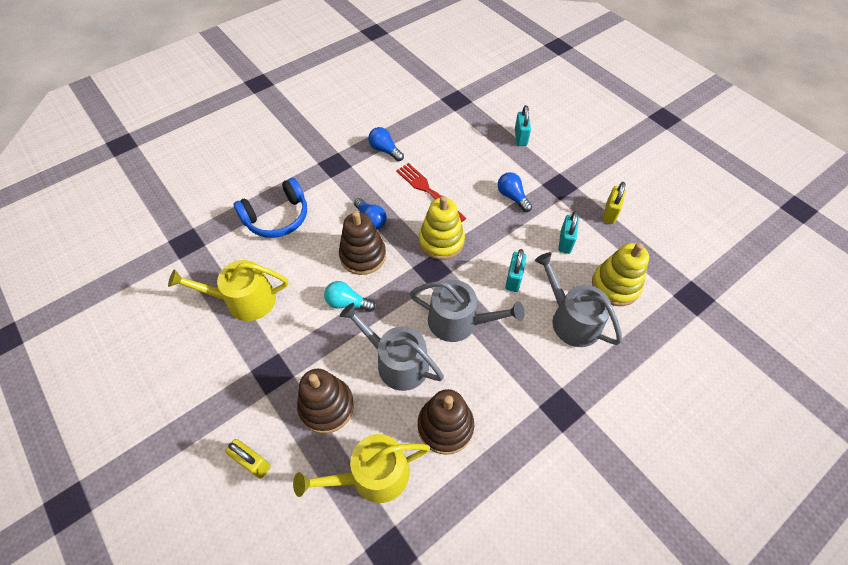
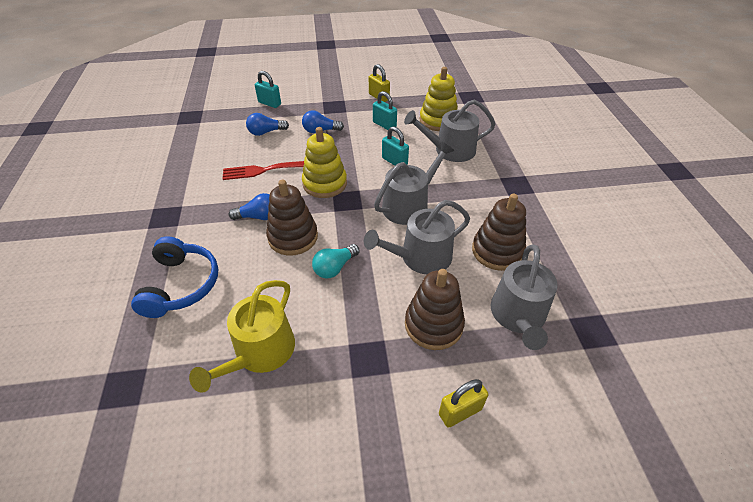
camera: 60 degrees left, 10 degrees down
yellow watering can [293,434,430,503] -> grey watering can [491,244,558,350]
blue light bulb [368,127,404,161] -> blue light bulb moved to [246,113,289,136]

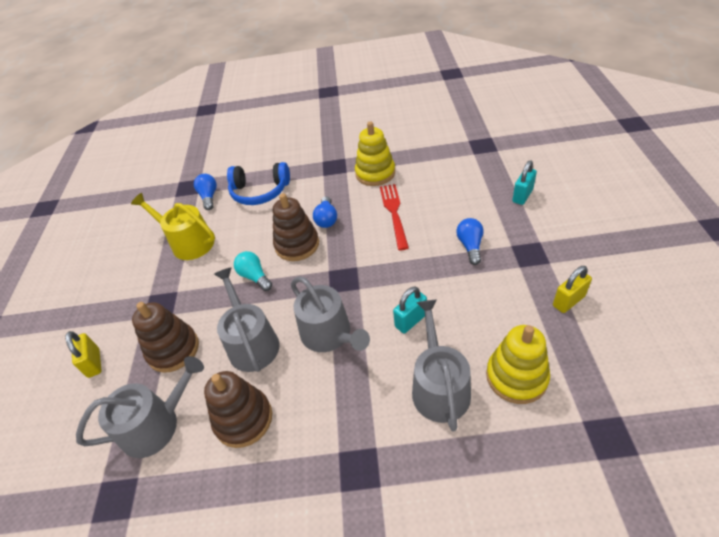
camera: 100 degrees right, 0 degrees up
blue light bulb [246,113,289,136] -> blue light bulb moved to [194,174,217,210]
yellow stacking toy [302,127,347,198] -> yellow stacking toy moved to [355,121,395,186]
turquoise padlock [373,91,397,130] -> none
grey watering can [491,244,558,350] -> grey watering can turned 135 degrees clockwise [76,356,204,458]

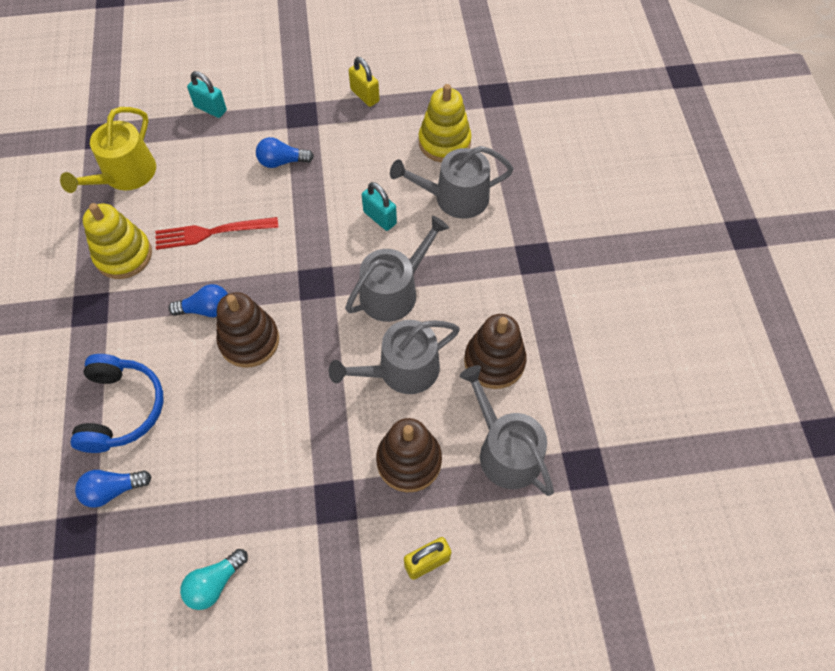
camera: 100 degrees left, 15 degrees up
yellow watering can [131,193,215,260] -> yellow watering can moved to [60,107,156,193]
turquoise light bulb [234,251,272,291] -> turquoise light bulb moved to [180,549,248,610]

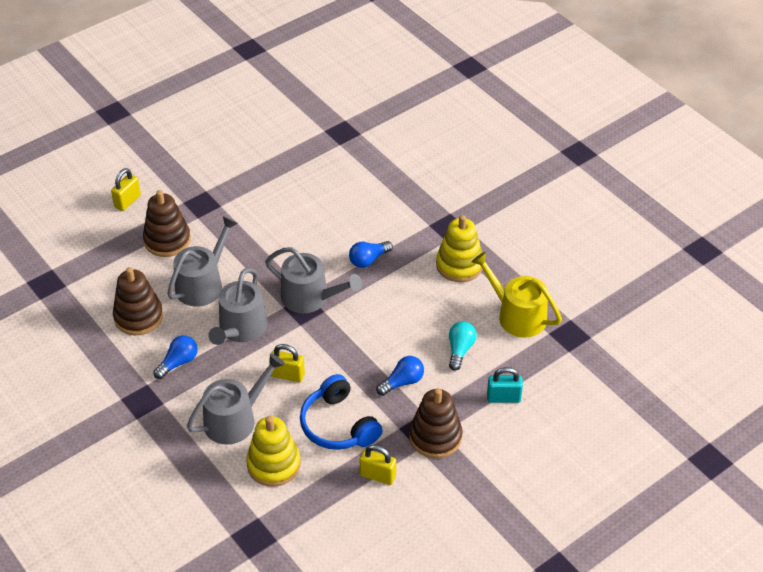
camera: 150 degrees right, 15 degrees down
yellow watering can [60,107,156,193] -> yellow watering can turned 45 degrees counterclockwise [471,252,562,337]
blue headphones [71,354,163,453] -> blue headphones moved to [300,374,383,450]
blue light bulb [75,470,151,508] -> blue light bulb moved to [153,335,198,379]
red fork [155,217,279,250] -> none
turquoise light bulb [180,549,248,610] -> turquoise light bulb moved to [449,321,477,371]
brown stacking toy [216,292,279,368] -> brown stacking toy moved to [409,388,463,458]
turquoise padlock [362,182,397,231] -> yellow padlock [269,344,305,382]
grey watering can [459,365,554,496] -> grey watering can moved to [265,247,362,313]

